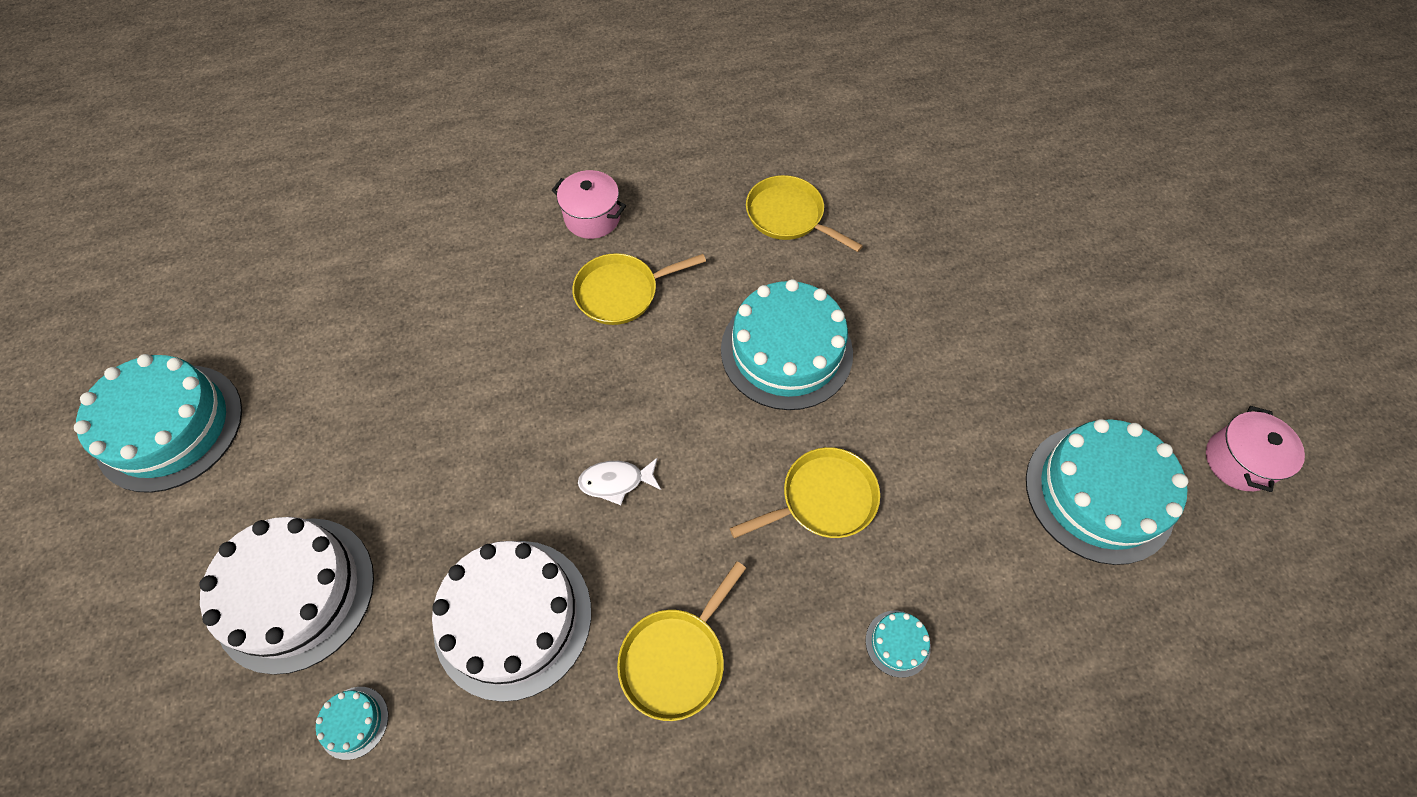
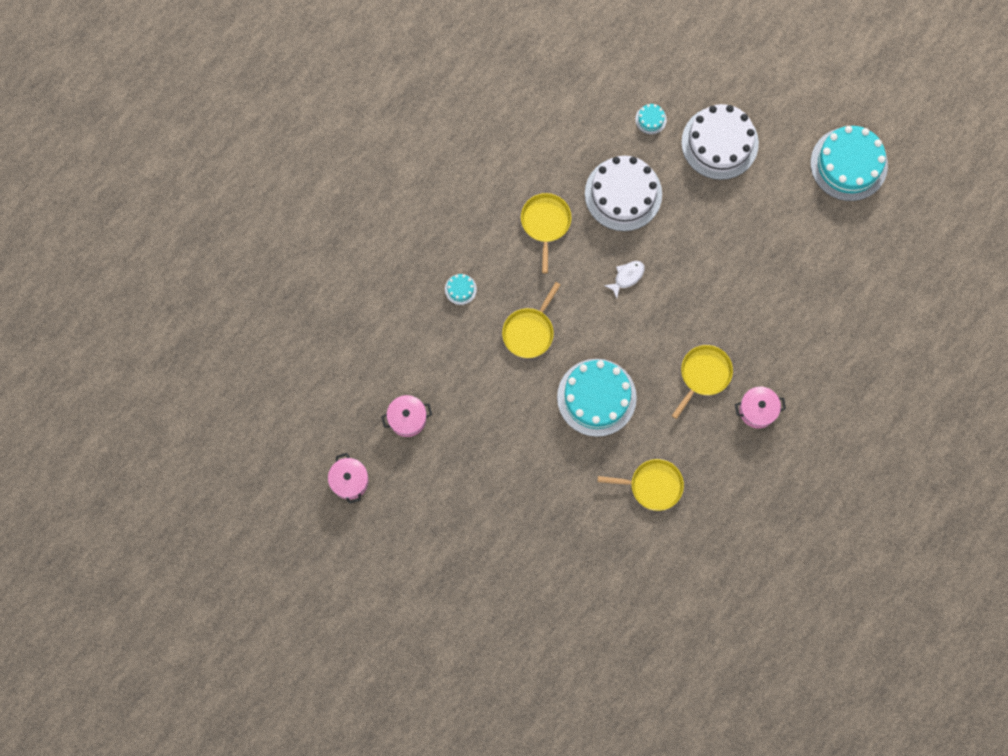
camera: 145 degrees right, 15 degrees up
turquoise cake [1026,419,1188,565] -> pink pot [381,395,432,437]

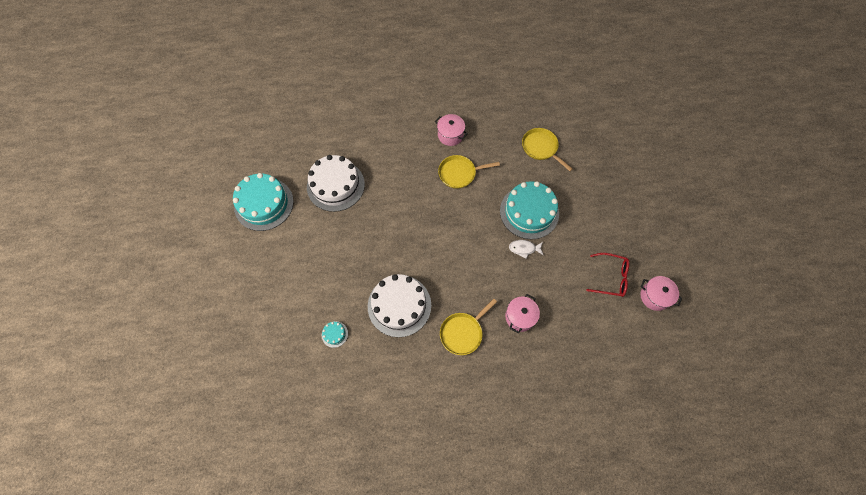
camera: 135 degrees left, 10 degrees down
pink pot [328,453,368,504] -> pink pot moved to [505,294,540,333]
turquoise cake [445,274,477,305] -> none
yellow pan [502,282,560,358] -> none
white fish [604,261,645,298] -> white fish moved to [509,240,543,259]
white cake [682,104,759,180] -> white cake moved to [307,155,365,212]
none -> red glasses [586,253,629,297]

